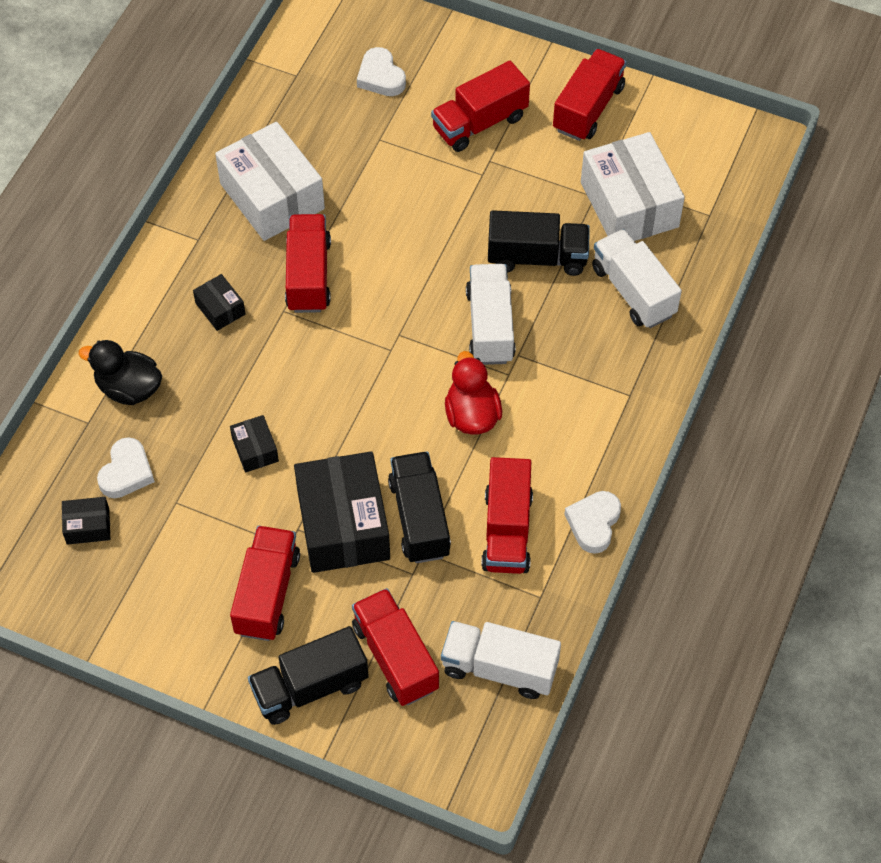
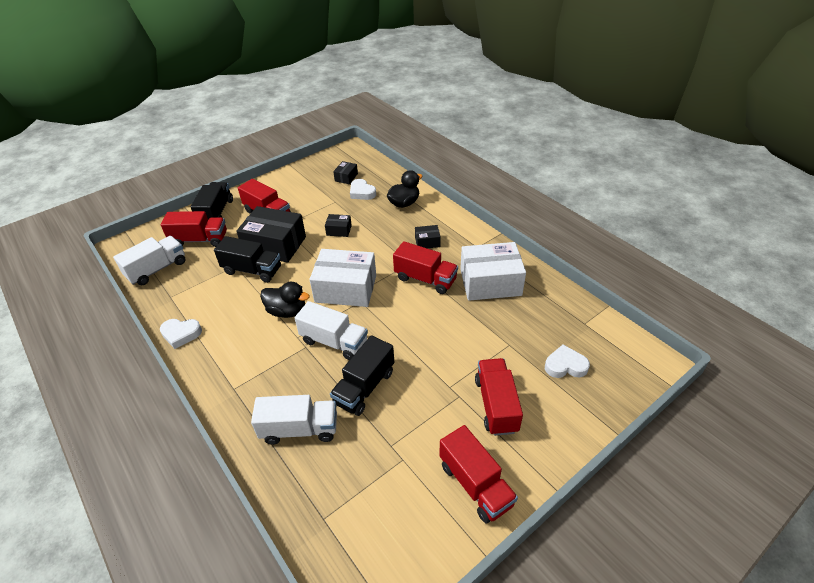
camera: 120 degrees right, 15 degrees down
red duck [445,351,502,435] -> black duck [260,282,310,318]
red truck [481,457,533,574] -> none
white heart [564,491,621,554] -> white heart turned 135 degrees clockwise [160,319,202,349]
white box [581,132,685,241] -> white box moved to [309,249,376,307]

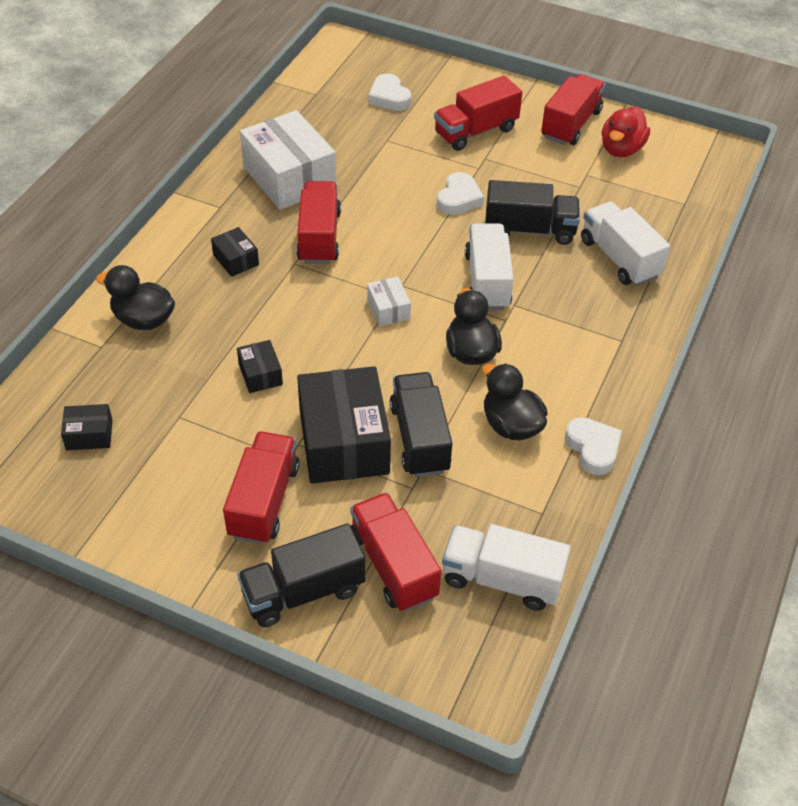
camera: 120 degrees left, 5 degrees up
white box [309,249,376,307] -> white box [367,277,411,326], size x0.46
white heart [350,179,376,200] -> white heart moved to [437,172,484,215]
none -> black duck [482,364,548,440]
none -> red duck [602,106,650,157]

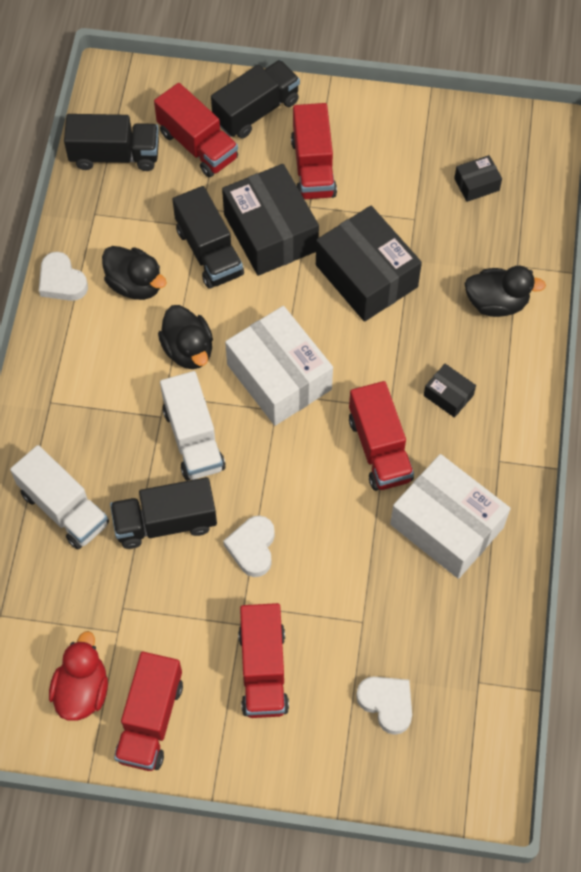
camera: 165 degrees right, 15 degrees up
black box [237,340,283,393] -> black box [316,206,422,322], size x2.18
white box [367,277,411,326] -> white box [225,306,333,426], size x2.18
red truck [434,75,522,151] -> red truck turned 135 degrees clockwise [238,603,289,718]
white truck [442,524,571,611] -> black truck [64,114,159,171]

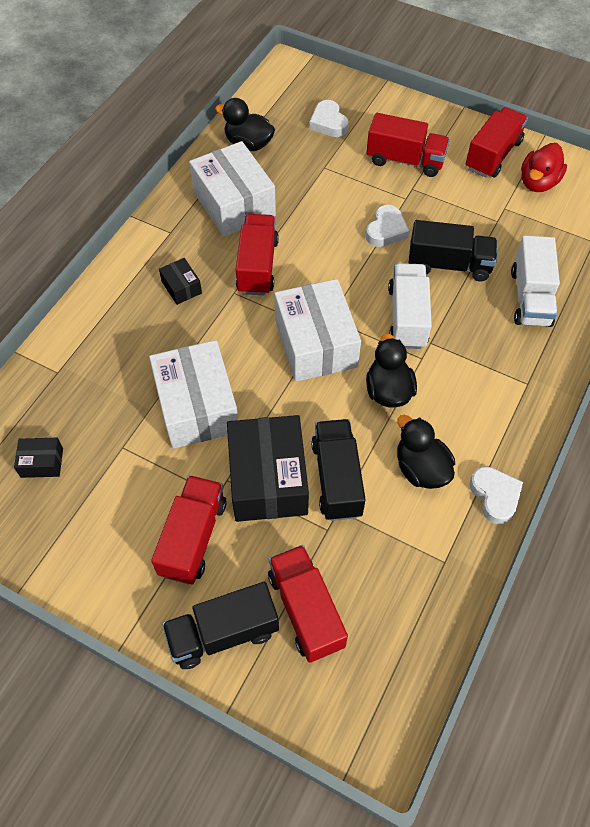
camera: 160 degrees left, 5 degrees down
white truck [10,445,109,549] -> white truck turned 150 degrees counterclockwise [511,235,560,327]
black truck [64,114,159,171] -> none
red truck [238,603,289,718] -> red truck turned 90 degrees clockwise [366,113,450,177]
black box [316,206,422,322] -> white box [149,340,238,449]
black duck [465,266,546,317] -> black duck moved to [215,98,275,151]

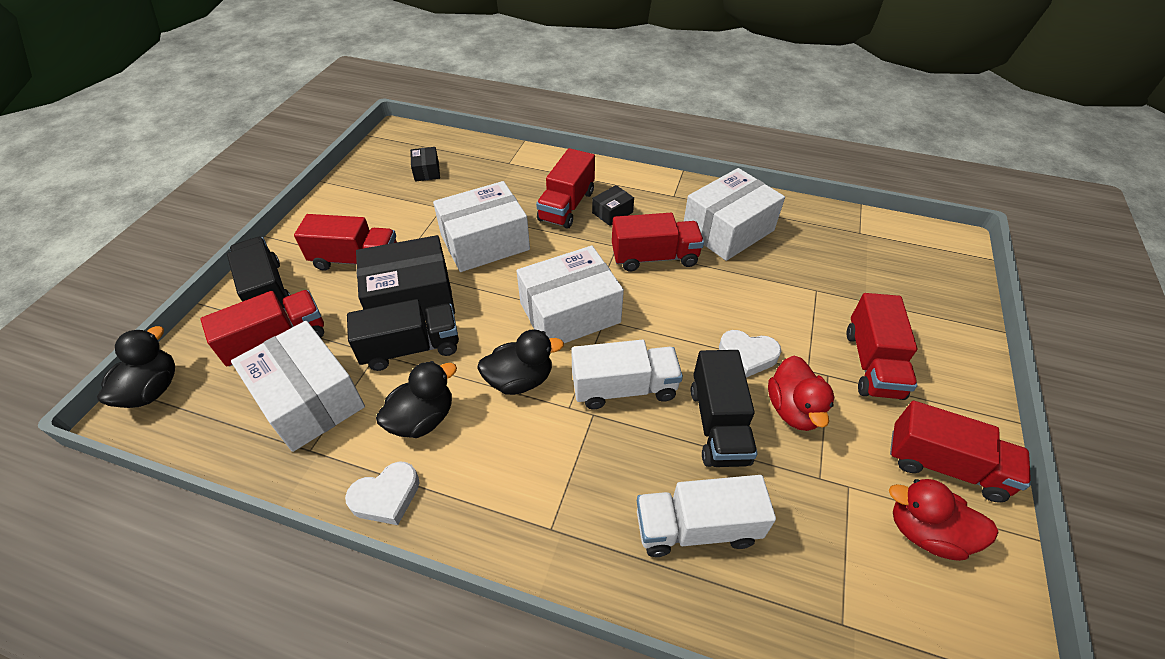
camera: 80 degrees right, 10 degrees down
black duck [215,98,275,151] -> black duck moved to [97,326,175,408]
white heart [309,100,349,137] -> none
none -> white box [231,321,365,452]
none -> red truck [536,148,595,229]
none -> red duck [768,356,834,431]

